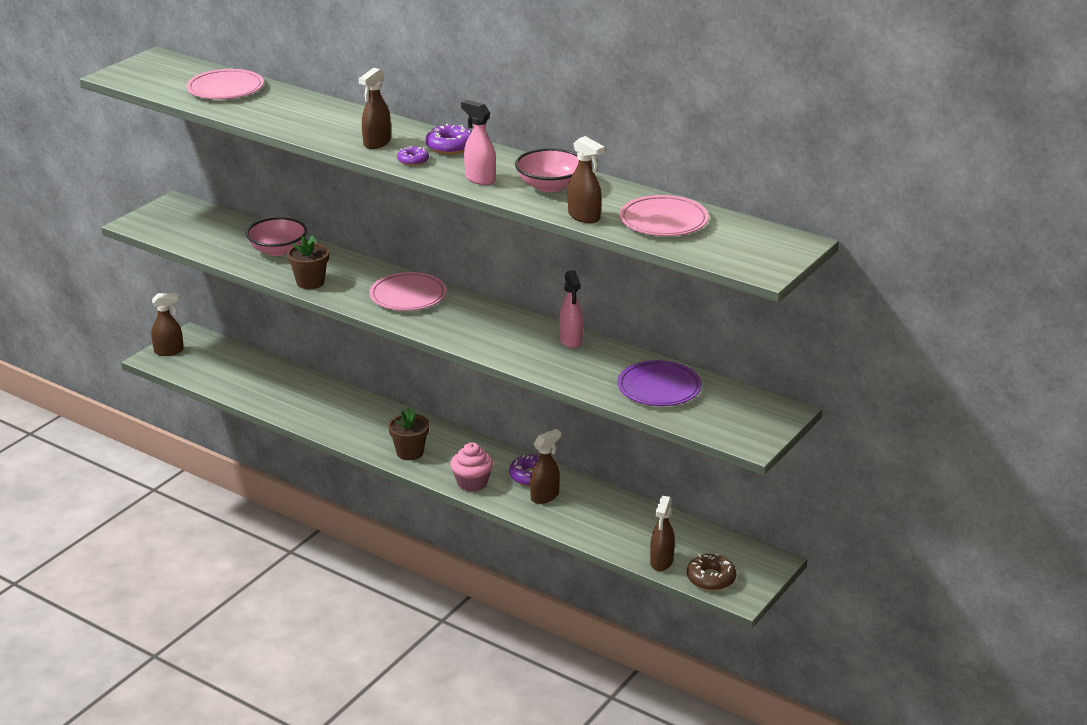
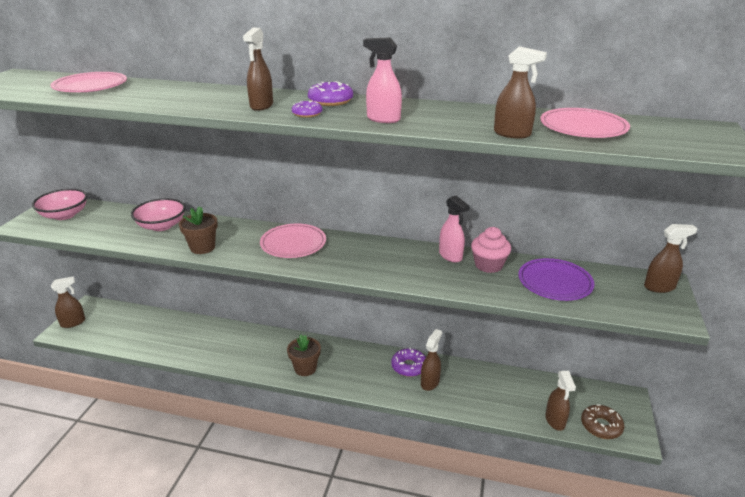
camera: 20 degrees left, 0 degrees up
pink cupcake [450,442,493,492] -> pink cupcake moved to [471,227,511,273]
pink bowl [515,148,579,192] -> pink bowl moved to [32,189,87,220]
none -> brown spray bottle [644,224,698,293]

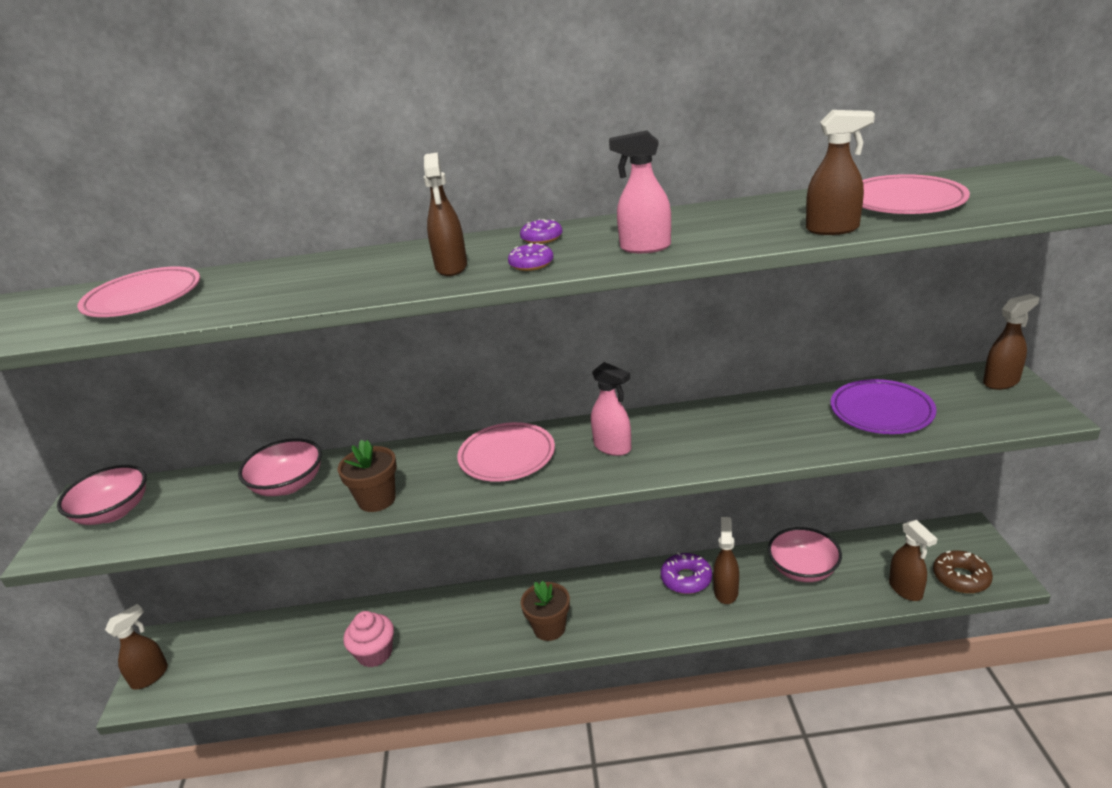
camera: 15 degrees left, 0 degrees up
purple donut [308,81,353,106] -> purple donut [520,219,562,244], size x0.63
pink spray bottle [439,196,470,263] -> pink spray bottle moved to [591,362,631,456]
pink cupcake [471,227,511,273] -> pink cupcake moved to [343,611,394,667]
none -> pink bowl [768,527,842,582]

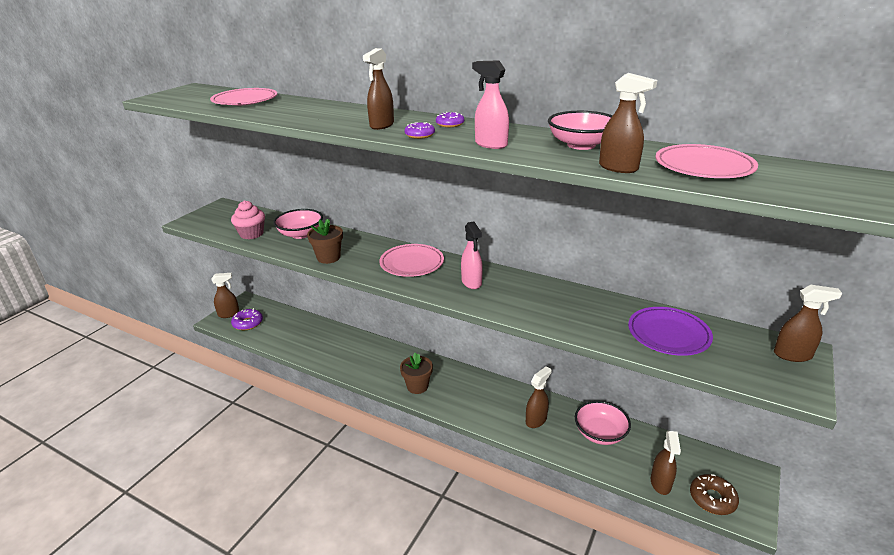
camera: 30 degrees right, 0 degrees up
pink bowl [57,465,147,525] -> pink bowl moved to [548,111,613,150]
pink cupcake [343,611,394,667] -> pink cupcake moved to [231,200,265,239]
purple donut [661,552,712,594] -> purple donut moved to [231,308,263,330]

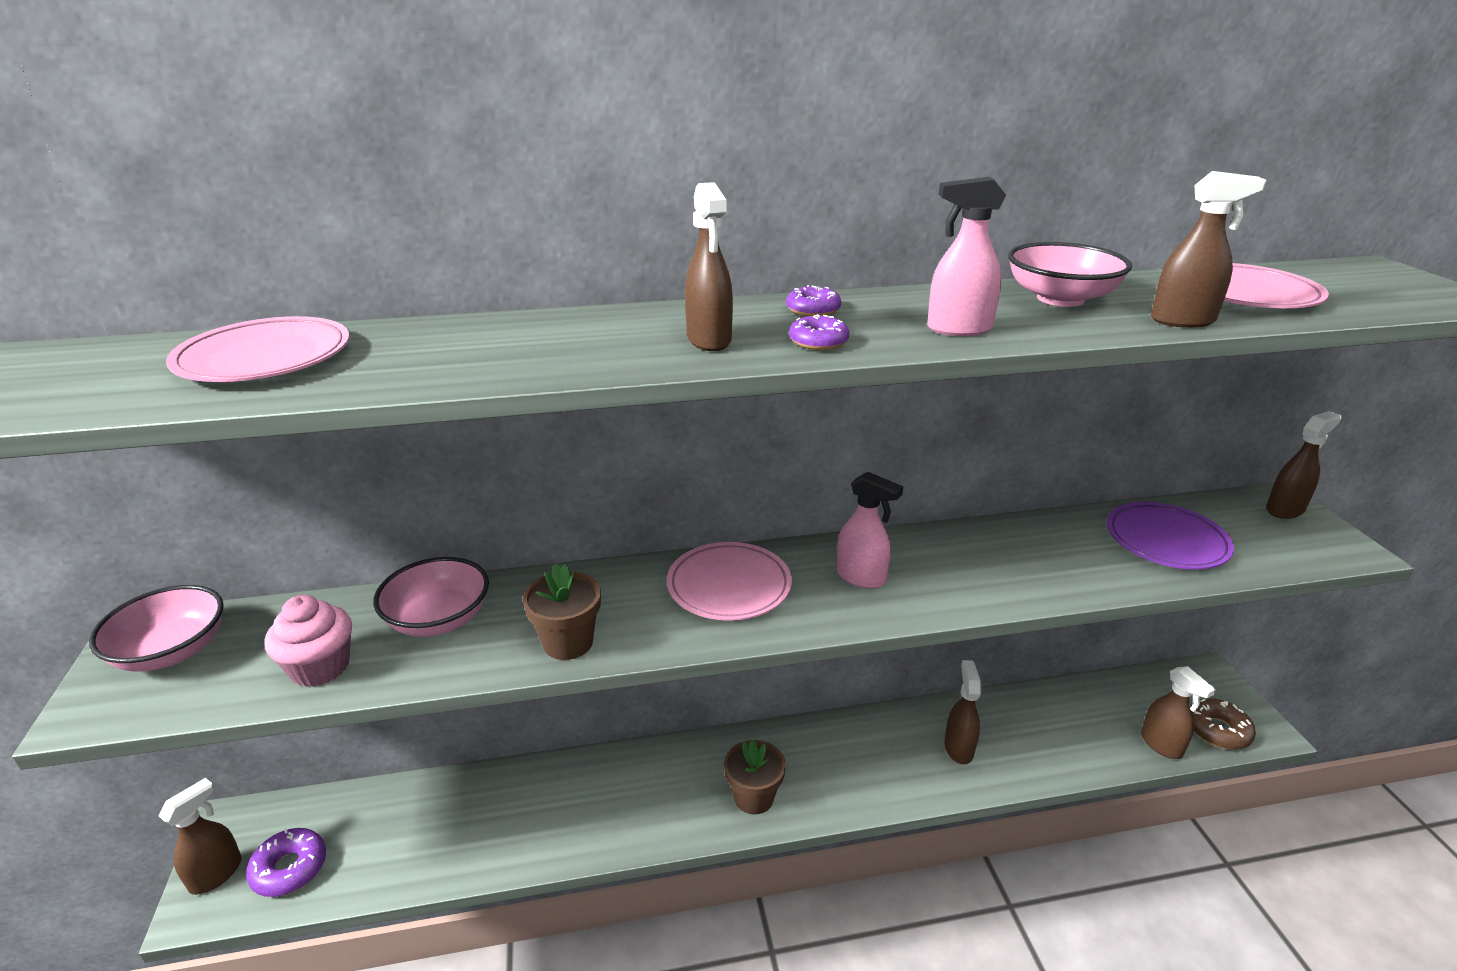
camera: 40 degrees left, 0 degrees up
pink bowl [575,401,631,445] -> pink bowl moved to [89,585,224,672]

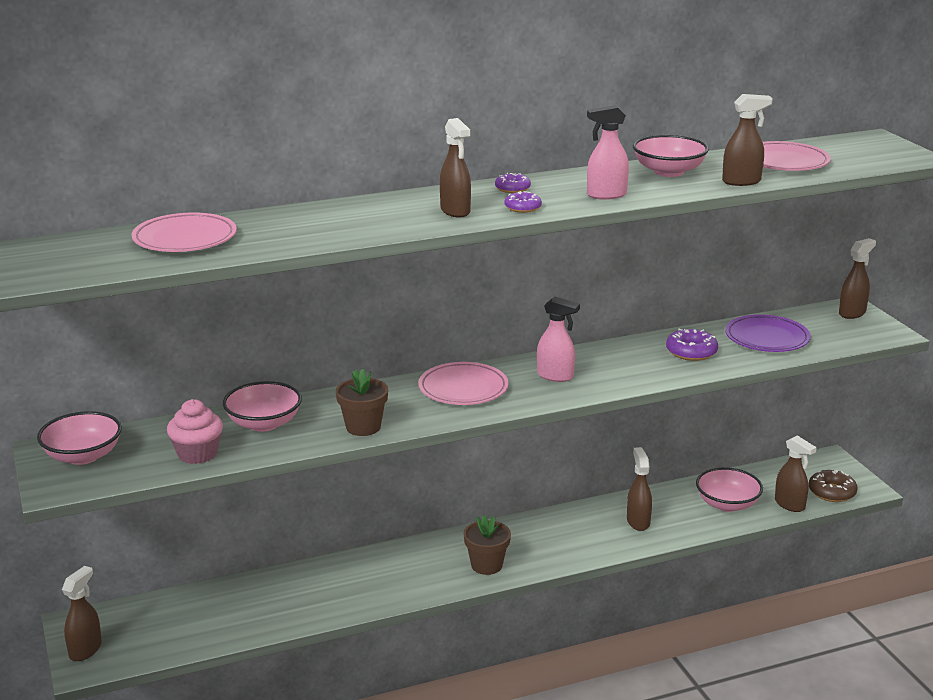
camera: 10 degrees left, 5 degrees down
purple donut [246,828,326,897] -> purple donut moved to [666,329,718,361]
none -> pink bowl [696,467,763,512]

